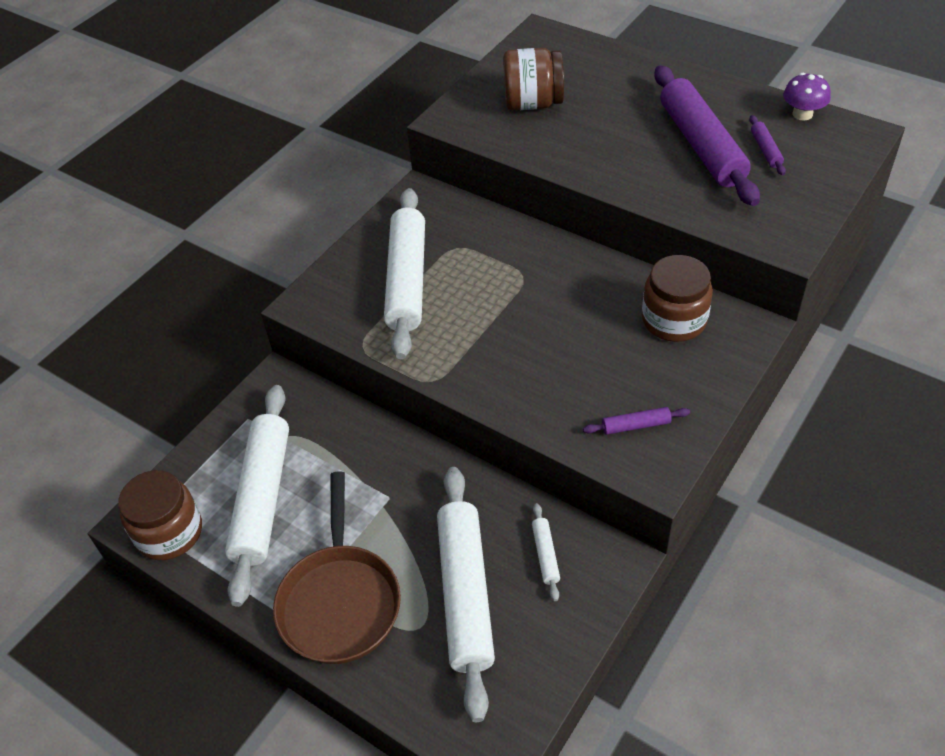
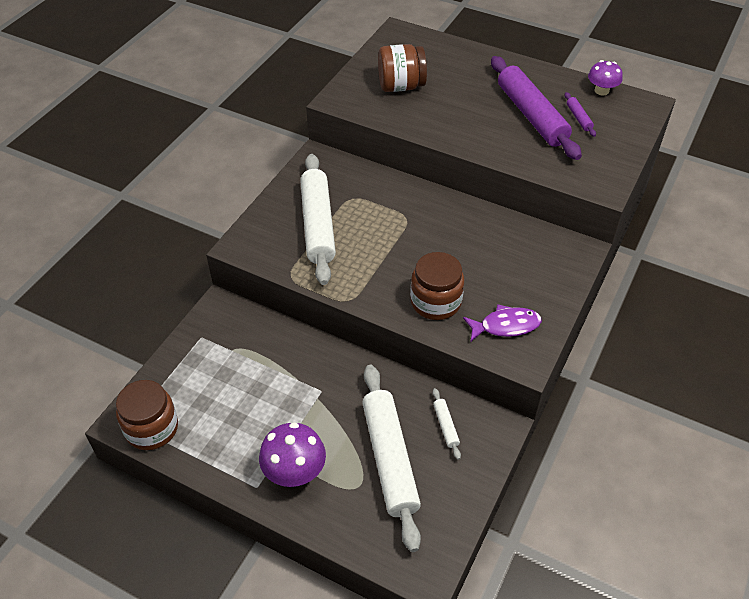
camera: 10 degrees left, 0 degrees up
white rolling pin [225,385,289,607] -> none
brown pan [273,471,401,664] -> purple mushroom [259,422,326,487]
purple rolling pin [583,407,690,435] -> purple fish [463,304,542,341]
brown jar [642,255,713,342] -> brown jar moved to [410,252,464,320]

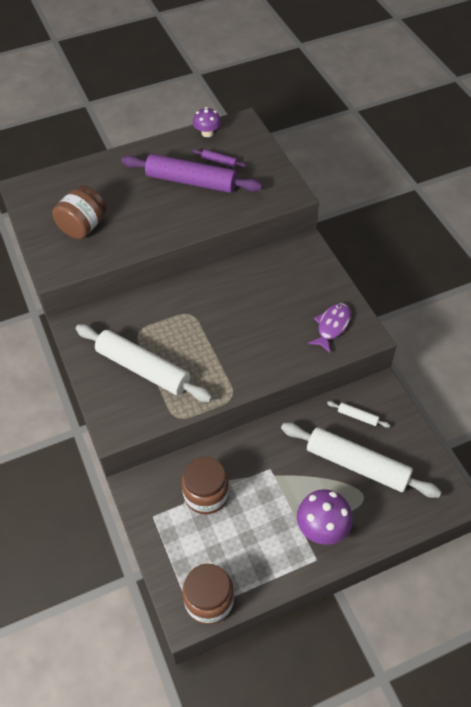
camera: 50 degrees left, 5 degrees up
brown jar [410,252,464,320] -> brown jar moved to [182,457,229,514]

